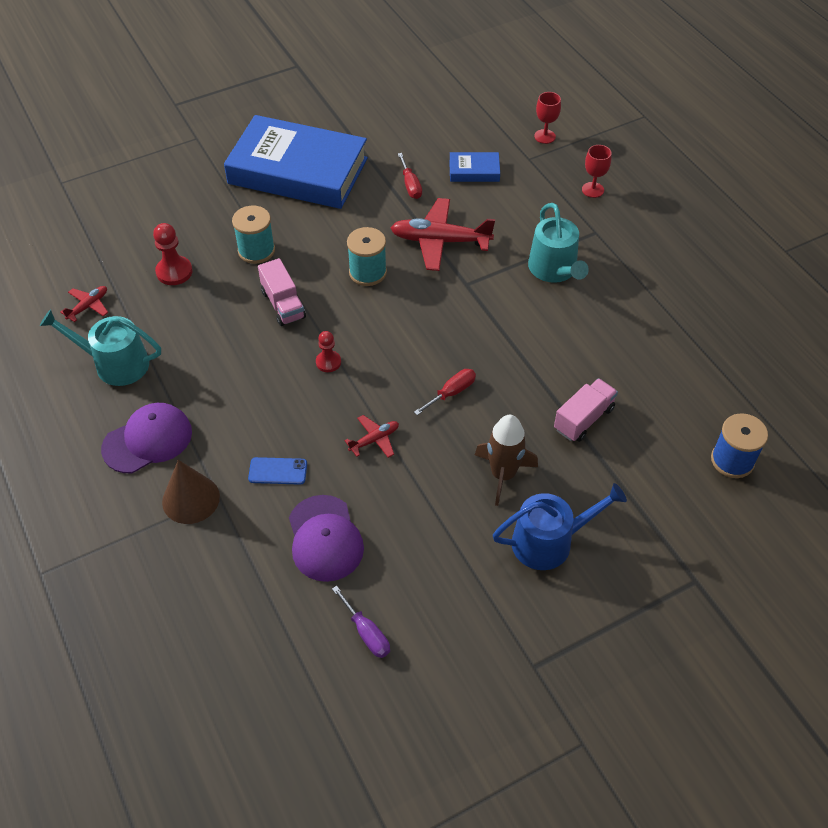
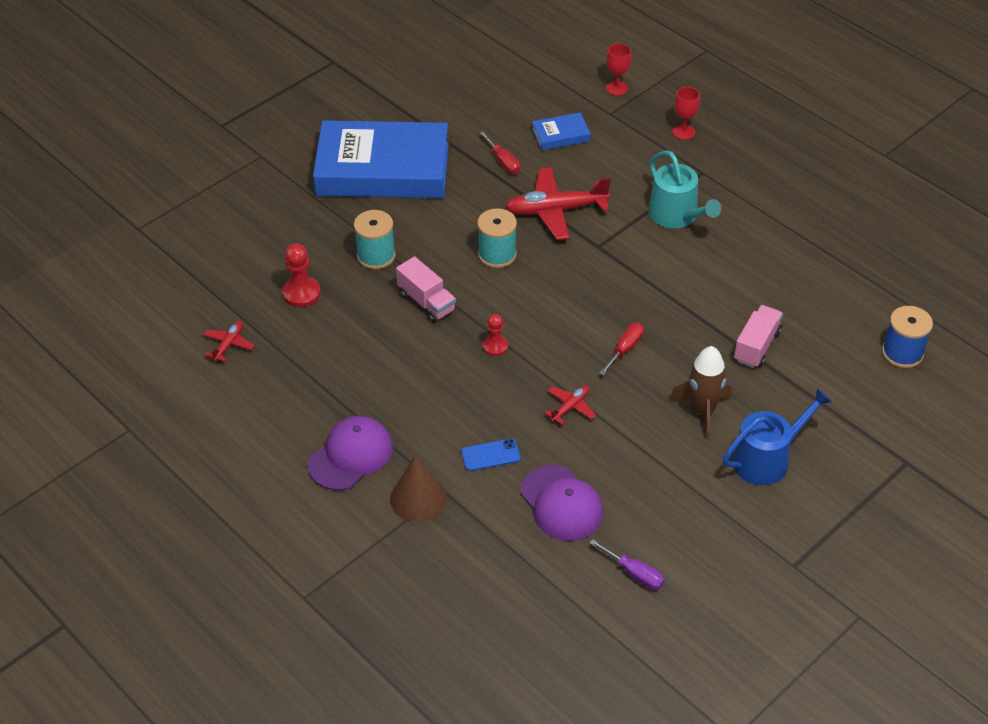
camera: 15 degrees left, 5 degrees down
turquoise watering can [40,309,161,386] -> none

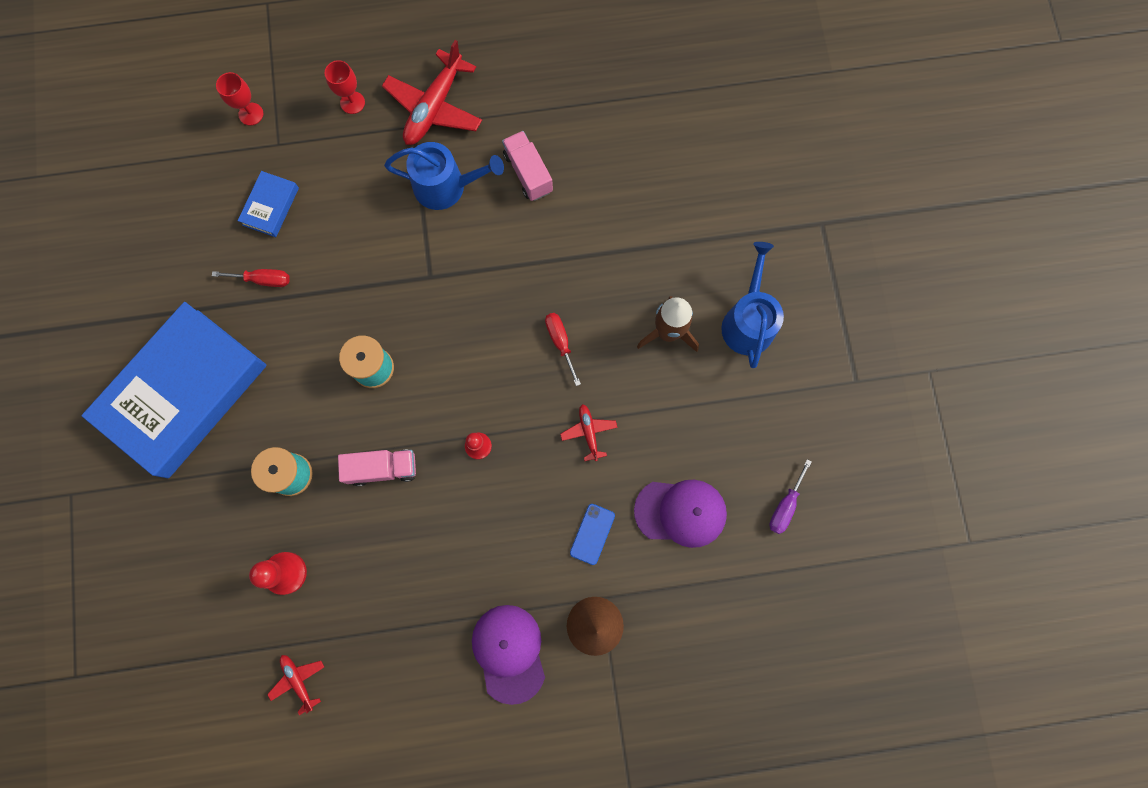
camera: 55 degrees left, 30 degrees up
red plane [505,167,611,240] -> red plane moved to [382,40,482,145]
purple screwdriver [590,539,664,590] -> purple screwdriver turned 135 degrees clockwise [769,459,812,534]
turquoise watering can [648,150,721,228] -> blue watering can [384,142,504,210]
pink truck [734,305,783,368] -> pink truck moved to [502,131,553,201]
blue spool [882,306,933,368] -> none

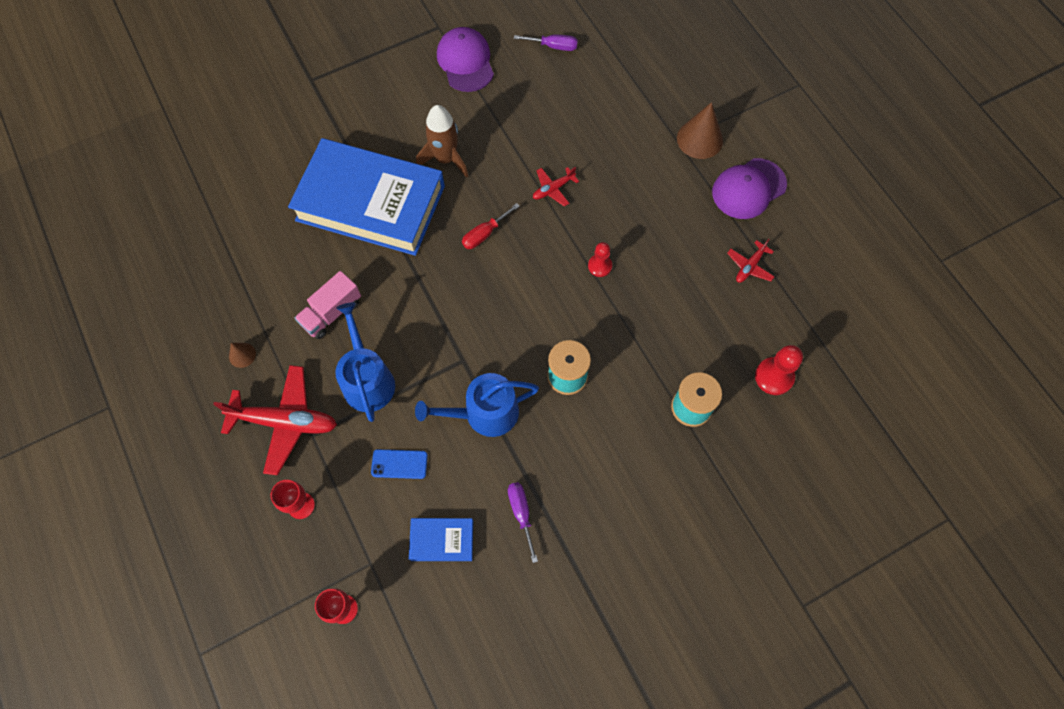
camera: 110 degrees left, 10 degrees down
blue book [81,302,267,478] -> blue book moved to [288,138,445,256]
red screwdriver [212,269,290,287] -> purple screwdriver [508,482,538,563]
red plane [267,655,324,715] -> red plane moved to [727,239,775,283]
pink truck [338,449,416,486] -> none
blue phone [570,504,615,565] -> blue phone moved to [371,449,428,479]
purple cap [634,480,727,548] -> purple cap moved to [437,27,494,92]
blue watering can [721,242,784,368] -> blue watering can moved to [415,373,539,437]
none -> brown cone [229,343,256,368]

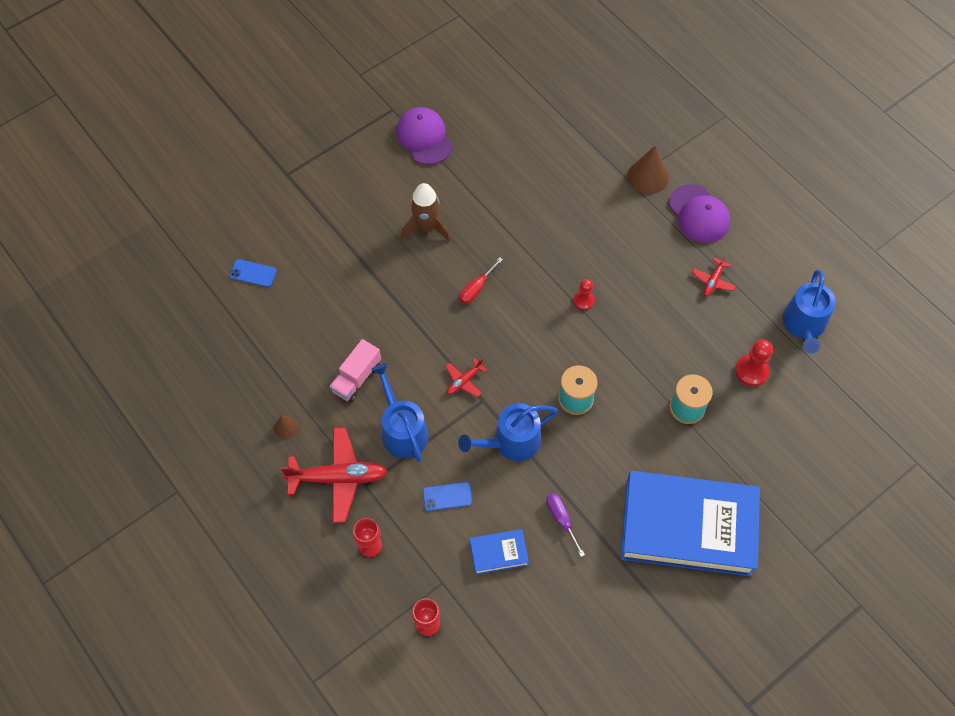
camera: 10 degrees left, 5 degrees down
blue book [288,138,445,256] -> blue book moved to [621,471,760,577]
purple screwdriver [514,35,578,51] -> none
red plane [533,167,579,207] -> red plane moved to [446,358,488,397]
purple cap [712,158,787,219] -> purple cap turned 75 degrees counterclockwise [669,184,730,243]
none -> blue phone [229,259,277,287]
none -> blue watering can [783,269,836,354]

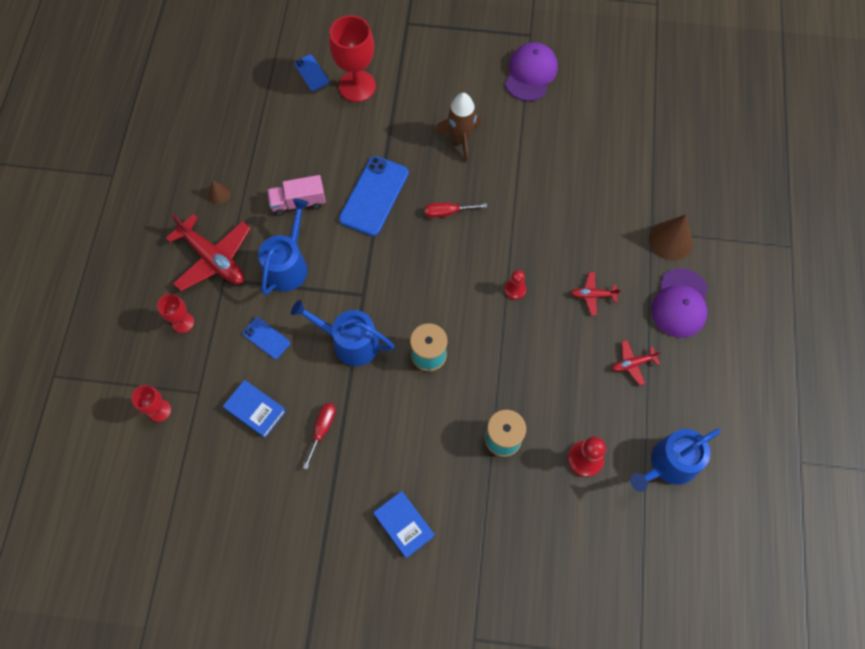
camera: 45 degrees right, 5 degrees up
red plane [446,358,488,397] -> red plane moved to [571,272,621,316]
purple screwdriver [546,493,585,557] -> red screwdriver [303,403,336,469]
blue book [621,471,760,577] -> blue book [373,491,435,558], size x0.41
none -> red goblet [329,15,376,102]
none -> blue phone [339,156,409,236]

